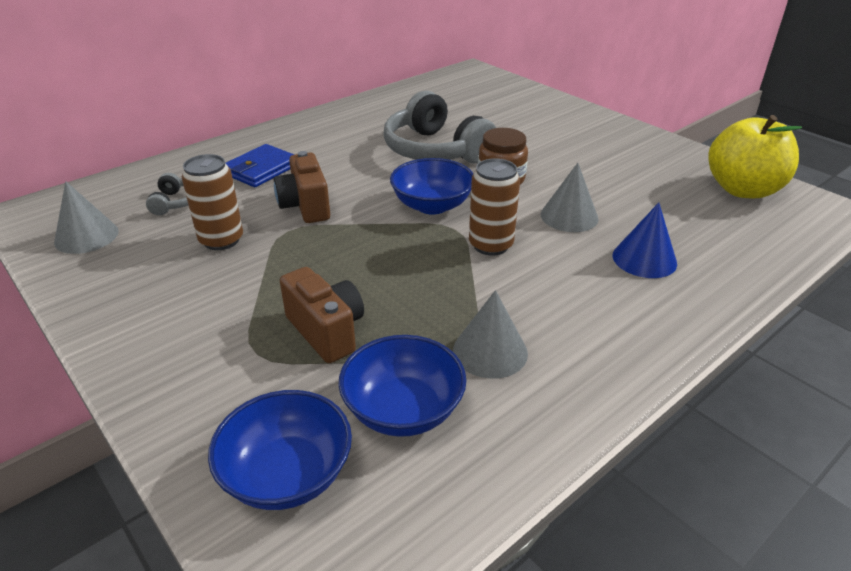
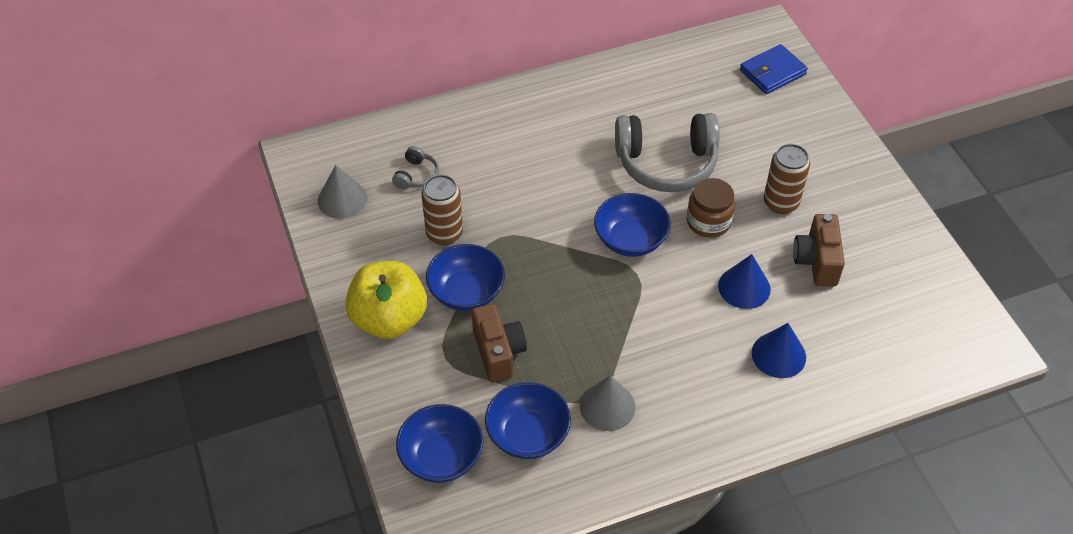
camera: 20 degrees right, 15 degrees up
blue wallet [226,144,295,187] -> blue wallet moved to [740,44,808,94]
brown camera [274,151,330,223] -> brown camera moved to [793,214,845,286]
grey headphones [383,91,496,164] -> grey headphones turned 75 degrees counterclockwise [615,113,719,192]
brown can [469,158,520,256] -> brown can moved to [764,144,810,214]
grey cone [541,163,598,232] -> blue cone [718,254,771,309]
yellow apple [708,115,802,198] -> yellow apple moved to [345,261,427,339]
none -> blue bowl [426,244,505,311]

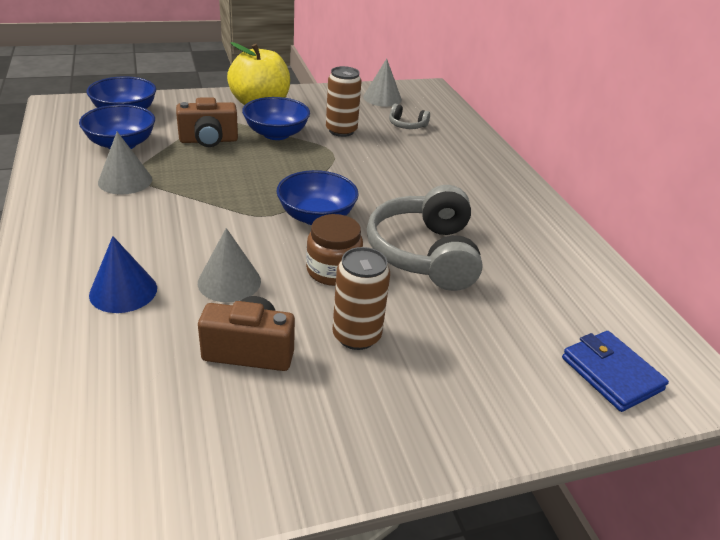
camera: 90 degrees right, 15 degrees down
blue cone [718,254,771,309] -> grey cone [198,228,261,302]

